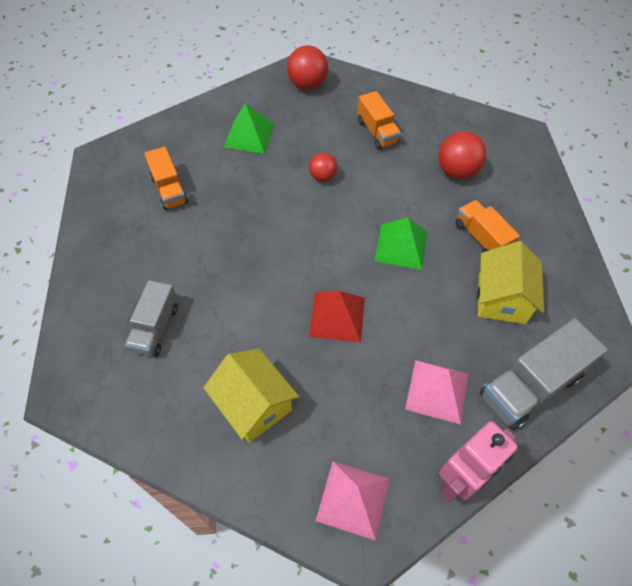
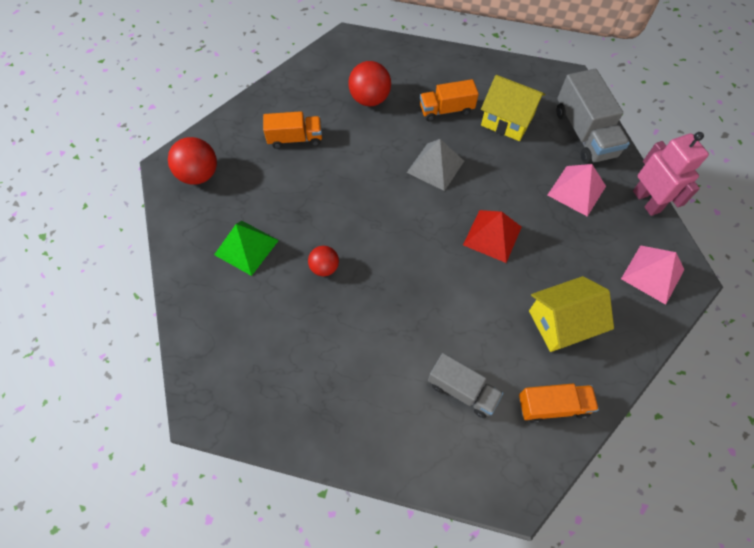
camera: 70 degrees left, 5 degrees up
orange truck [144,147,188,210] -> orange truck moved to [519,384,599,423]
red ball [309,153,337,182] -> red ball moved to [308,246,339,276]
green pyramid [374,218,427,270] -> grey pyramid [407,139,464,191]

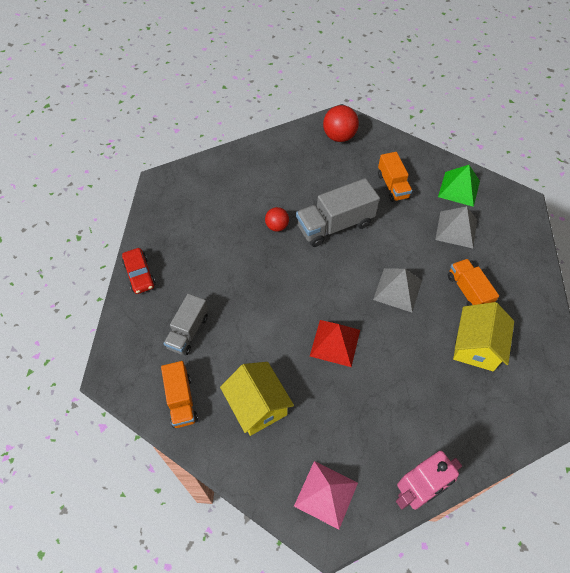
camera: 80 degrees right, 5 degrees down
green pyramid [214,221,279,276] -> green pyramid moved to [438,165,480,207]
red ball [348,61,391,106] -> grey pyramid [435,206,477,248]
pink pyramid [547,164,606,217] -> none
grey truck [557,69,630,164] -> grey truck moved to [296,178,380,247]
none -> red car [122,248,155,294]

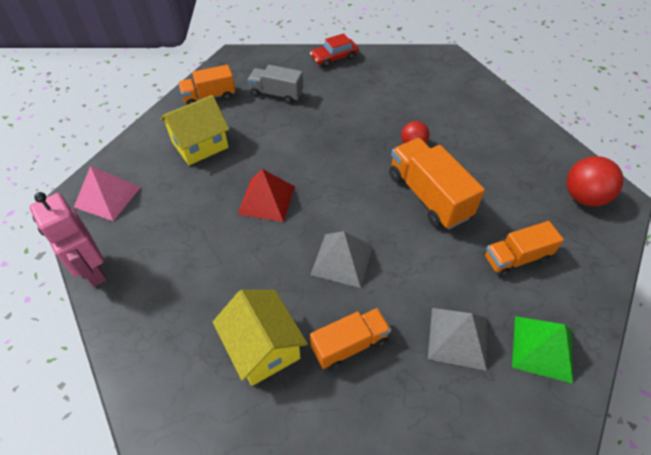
camera: 85 degrees right, 5 degrees down
grey truck [296,178,380,247] -> orange truck [389,138,485,229]
yellow house [453,302,514,371] -> yellow house turned 45 degrees clockwise [213,290,308,386]

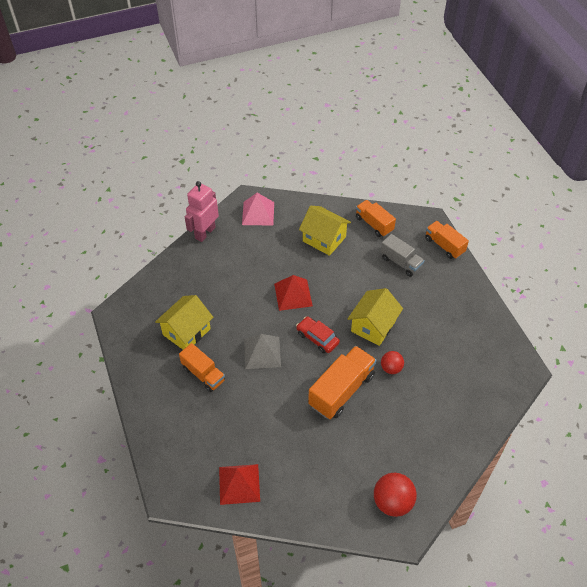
camera: 70 degrees right, 0 degrees up
grey truck [248,65,303,103] -> grey truck turned 135 degrees clockwise [380,234,425,277]
red car [310,33,358,68] -> red car moved to [296,316,340,353]
grey pyramid [428,308,487,371] -> none
orange truck [484,221,564,277] -> orange truck moved to [425,221,469,259]
green pyramid [512,316,573,384] -> red pyramid [219,464,260,505]
none -> yellow house [348,288,403,346]

